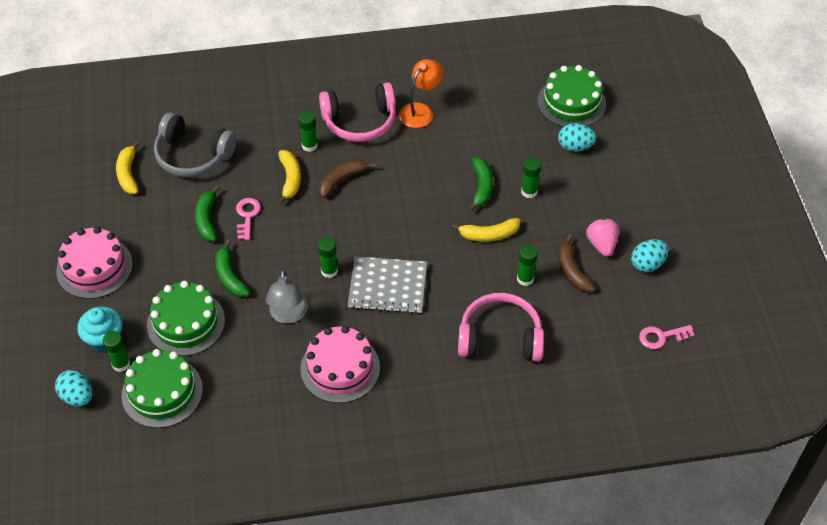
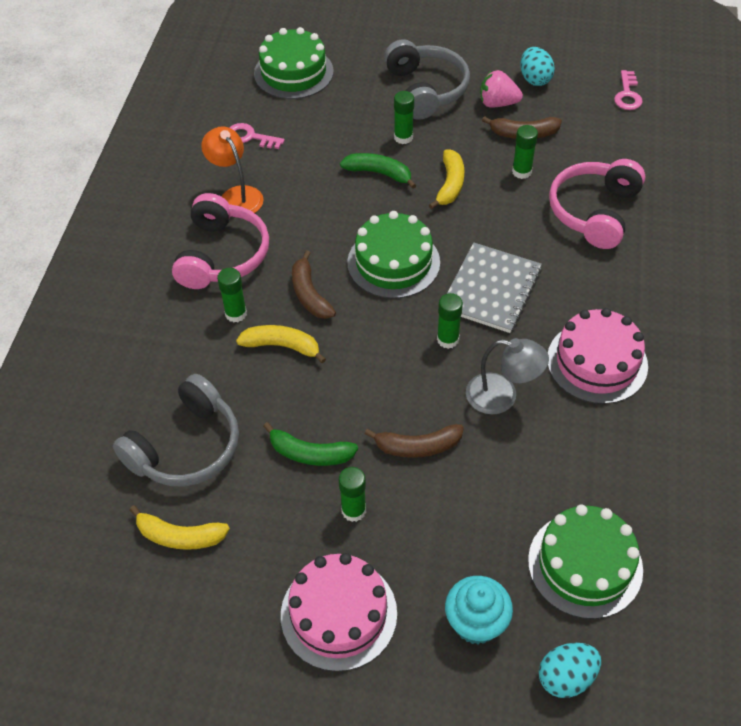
camera: 70 degrees left, 0 degrees up
green glue stick [103,331,130,372] -> green glue stick moved to [339,467,366,522]
green cake [147,281,225,356] -> green cake moved to [347,211,440,299]
green banana [215,240,250,297] -> brown banana [365,424,464,458]
pink key [236,198,261,240] -> pink key moved to [229,123,285,149]
turquoise egg [558,123,596,152] -> none
none -> grey headphones [384,39,470,120]

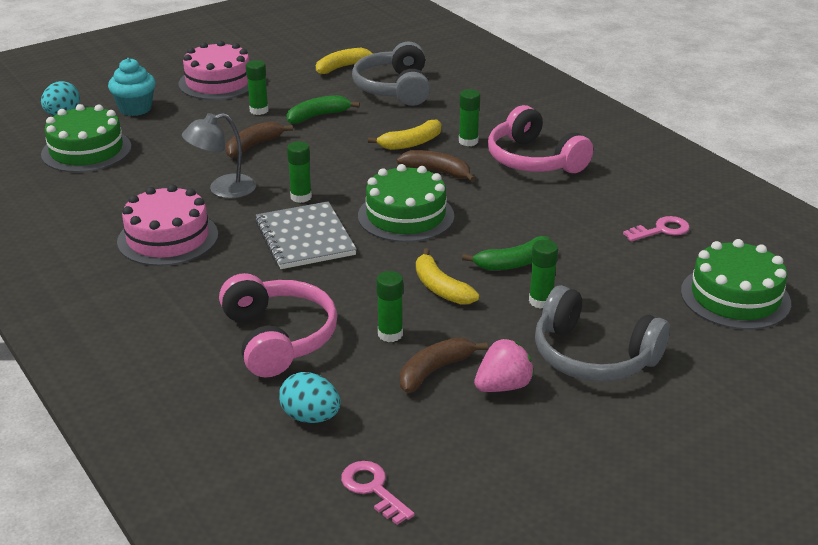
camera: 135 degrees right, 20 degrees down
orange lamp [201,126,264,213] -> none
turquoise egg [520,47,555,86] -> turquoise egg moved to [279,372,341,423]

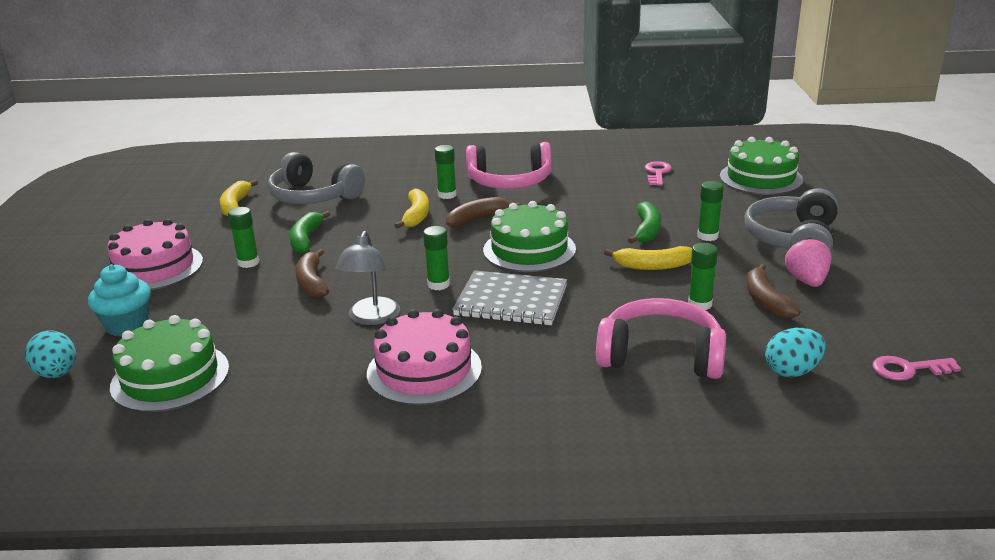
camera: 55 degrees left, 5 degrees down
grey headphones [535,285,670,382] -> grey headphones turned 135 degrees clockwise [745,188,838,252]

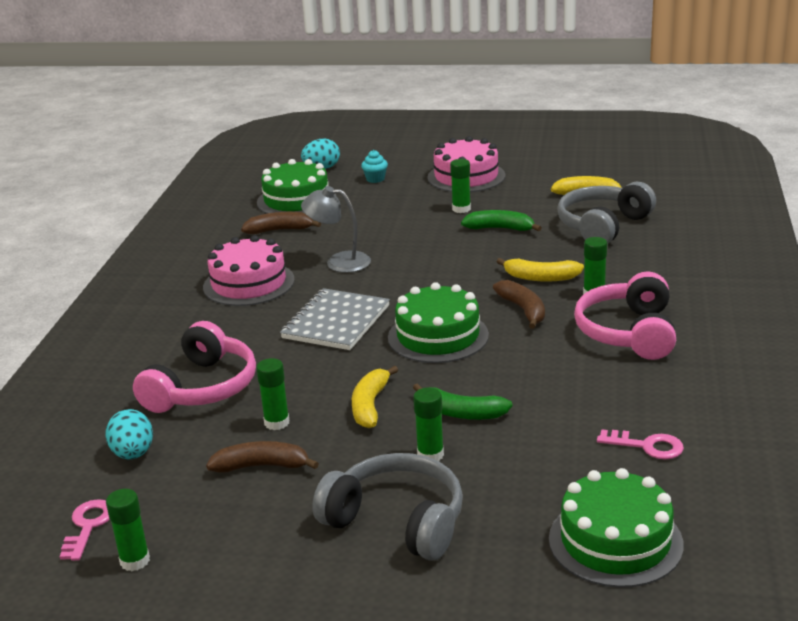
camera: 100 degrees right, 0 degrees up
turquoise cupcake [88,264,151,336] -> turquoise cupcake [361,150,388,183], size x0.61
brown banana [295,249,329,298] -> brown banana moved to [241,212,321,234]
green glue stick [423,226,450,290] -> green glue stick moved to [106,489,150,571]
pink strawberry [785,237,831,287] -> none

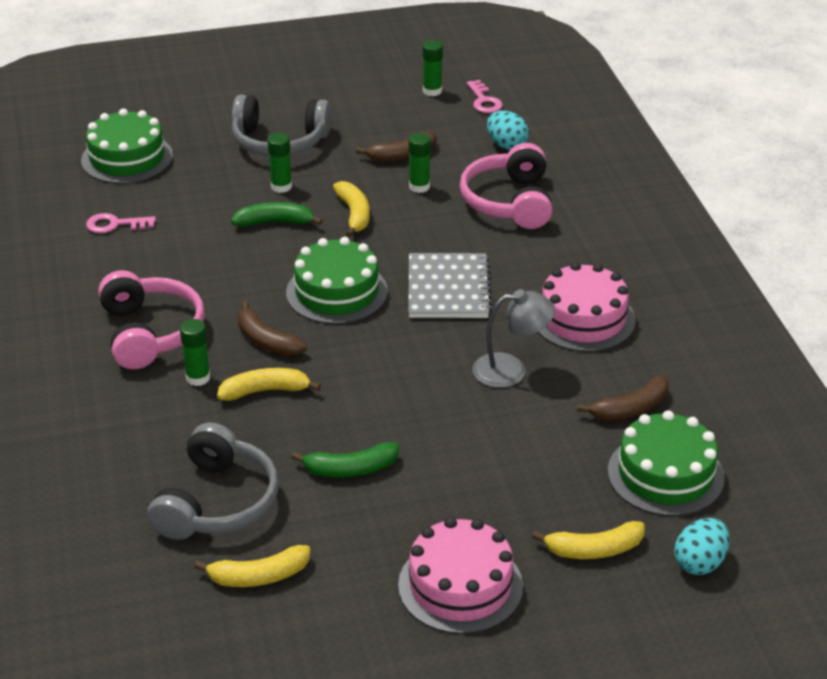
camera: 155 degrees right, 10 degrees up
turquoise cupcake [361,150,388,183] -> yellow banana [532,521,645,559]
green glue stick [450,159,471,213] -> none

